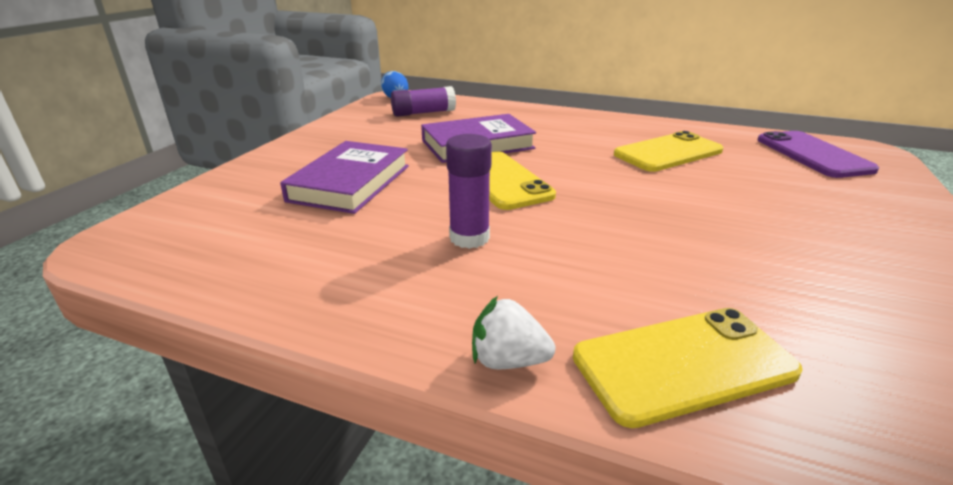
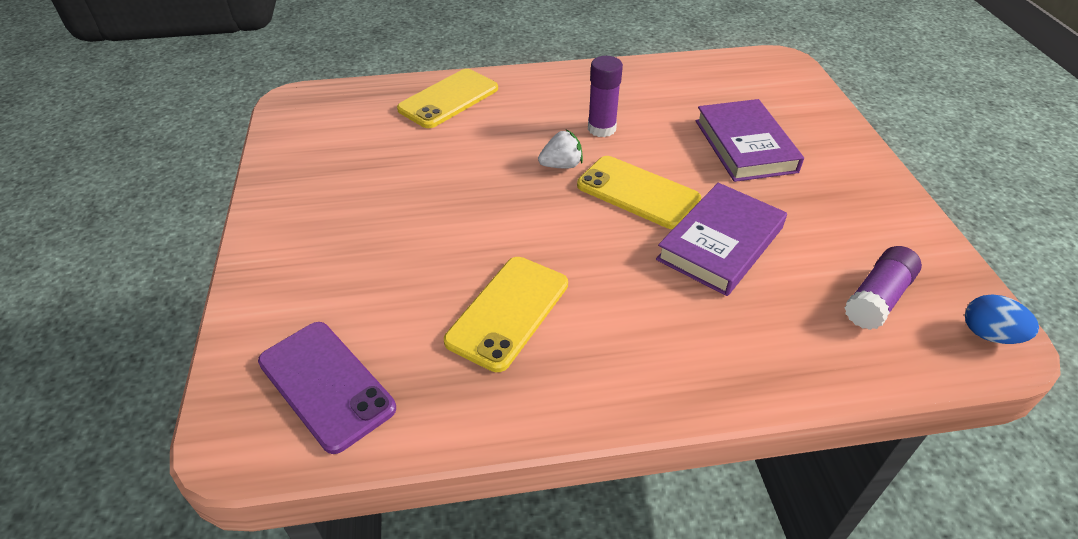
camera: 150 degrees right, 15 degrees up
white strawberry [472,296,556,369] -> white strawberry moved to [538,130,583,169]

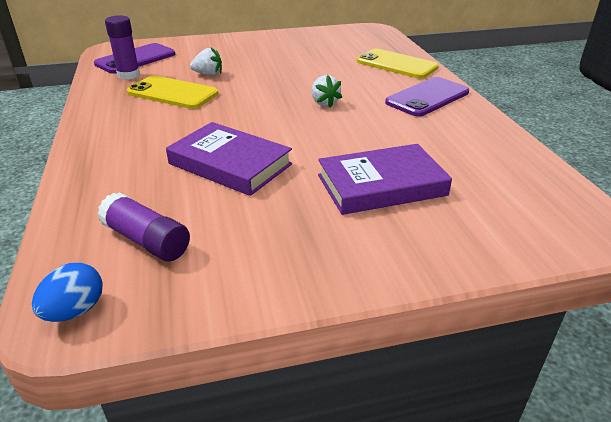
camera: 85 degrees right, 10 degrees down
yellow phone [577,156,701,229] -> none
purple glue stick [588,56,623,137] -> purple glue stick moved to [105,15,140,80]
none -> white strawberry [190,47,222,76]
none -> purple phone [385,77,469,117]

